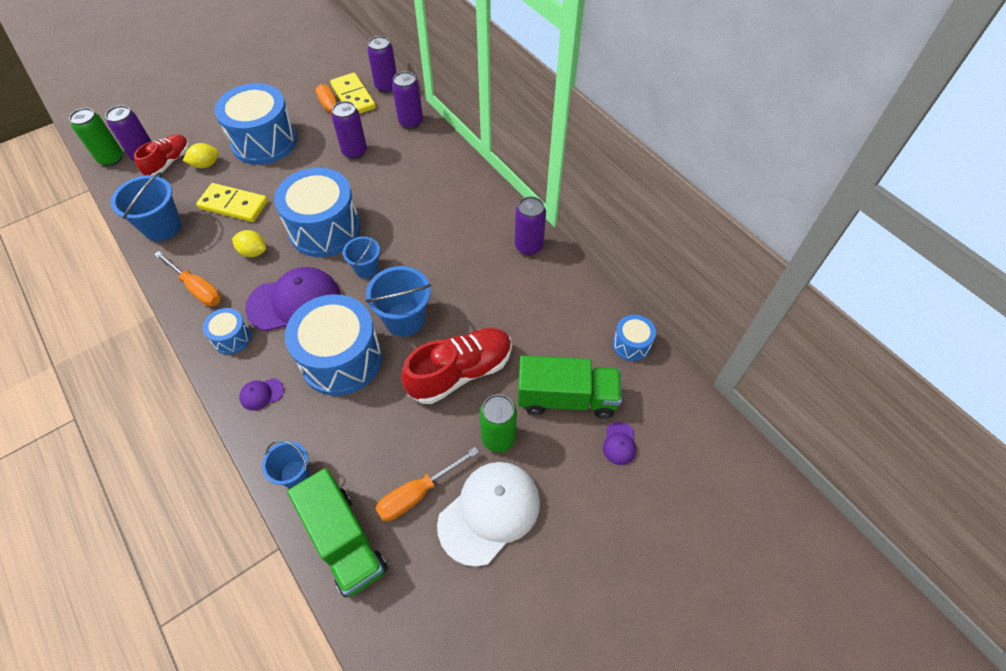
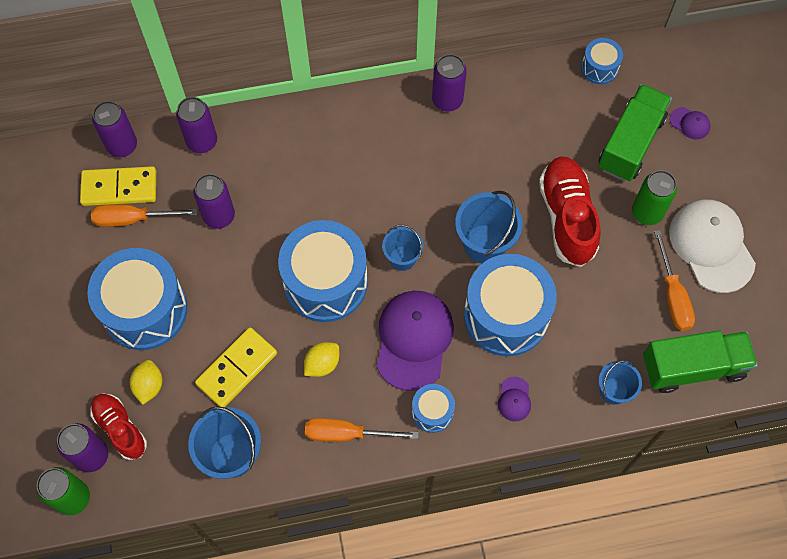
camera: 65 degrees left, 10 degrees up
orange screwdriver [154,251,221,306] -> orange screwdriver turned 150 degrees counterclockwise [305,418,419,442]

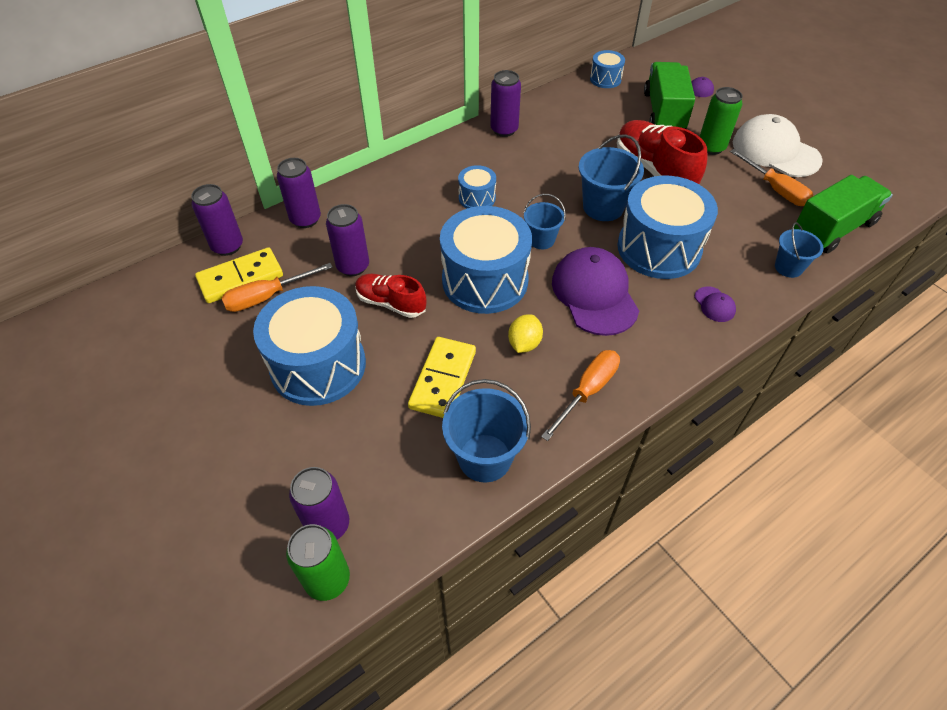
camera: 25 degrees left, 15 degrees down
red shoe [90,393,147,460] -> red shoe moved to [355,274,426,318]
yellow lemon [130,360,162,404] -> none
orange screwdriver [305,418,419,442] -> orange screwdriver turned 150 degrees clockwise [541,350,620,441]
blue drum [412,384,455,433] -> blue drum moved to [458,165,496,208]

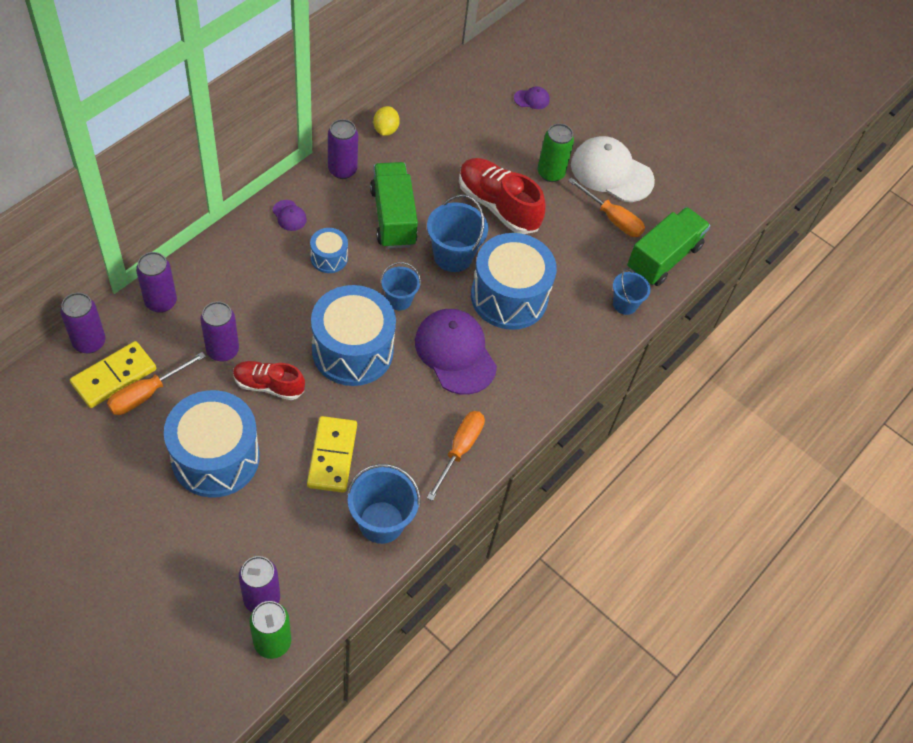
camera: 20 degrees left, 5 degrees up
yellow lemon [508,314,543,353] -> yellow lemon moved to [373,106,400,136]
blue drum [590,50,625,88] -> none
green truck [644,62,695,129] -> green truck moved to [370,162,418,249]
purple cap [694,287,736,322] -> purple cap moved to [273,200,307,231]

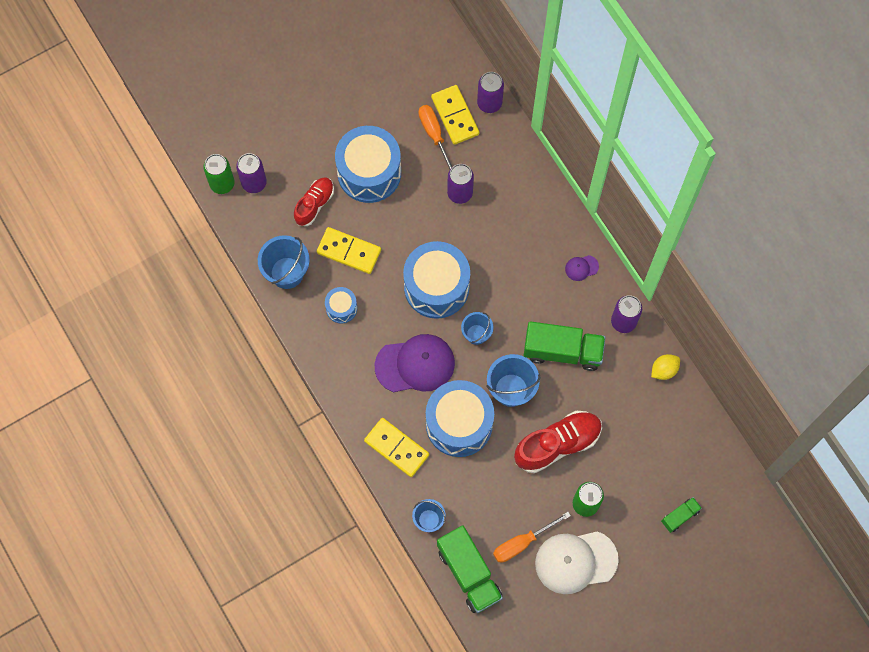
camera: 115 degrees right, 15 degrees up
purple can [136,252,177,313] -> none
red shoe [233,361,305,400] -> red shoe moved to [294,177,334,226]
blue drum [310,228,348,273] -> blue drum moved to [325,287,357,324]
yellow lemon [373,106,400,136] -> yellow lemon turned 60 degrees counterclockwise [651,354,680,380]
orange screwdriver [427,411,485,501] -> none
purple cap [514,86,550,109] -> green truck [661,497,702,533]
white cap [571,136,655,202] -> white cap turned 150 degrees counterclockwise [535,531,619,594]
none -> yellow domino [364,418,429,477]

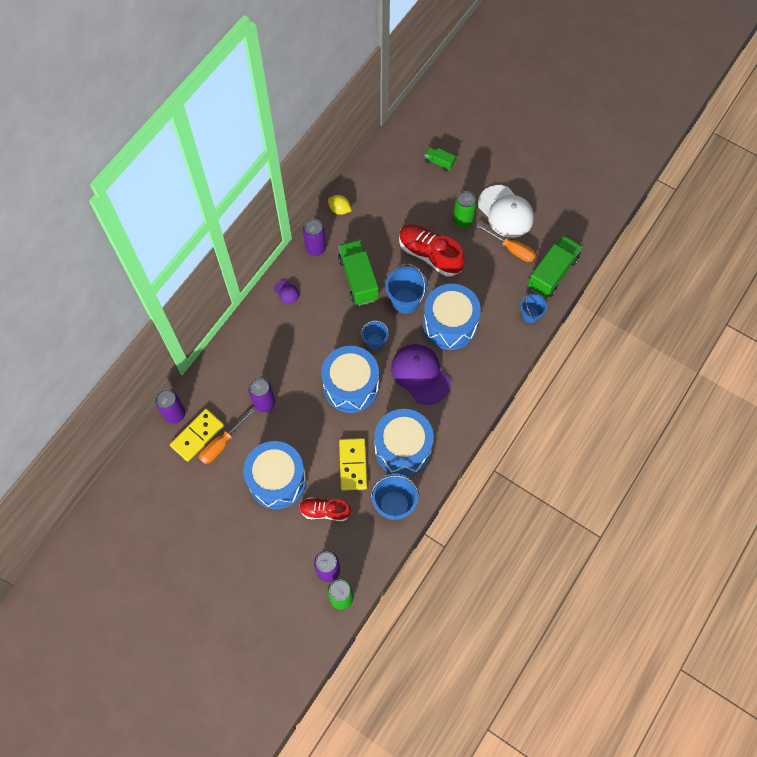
camera: 115 degrees left, 5 degrees down
blue drum [325,287,357,324] -> blue drum [374,409,434,476], size x2.09
yellow domino [364,418,429,477] -> none

